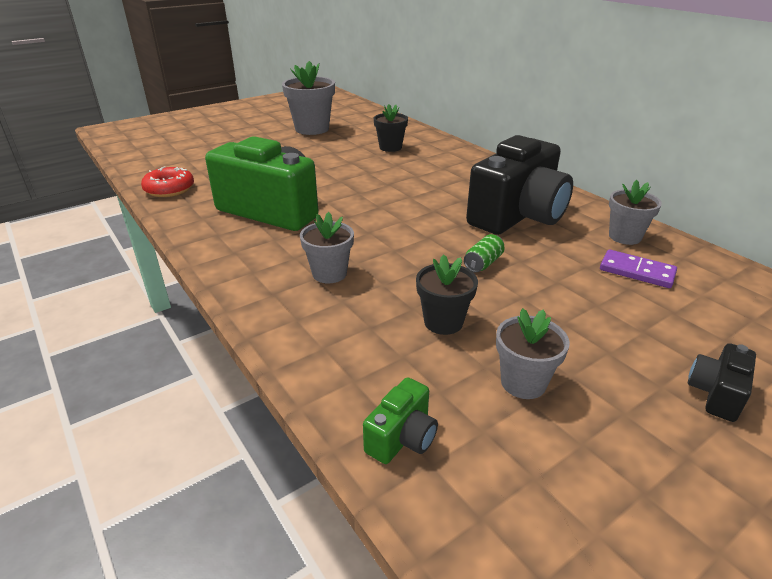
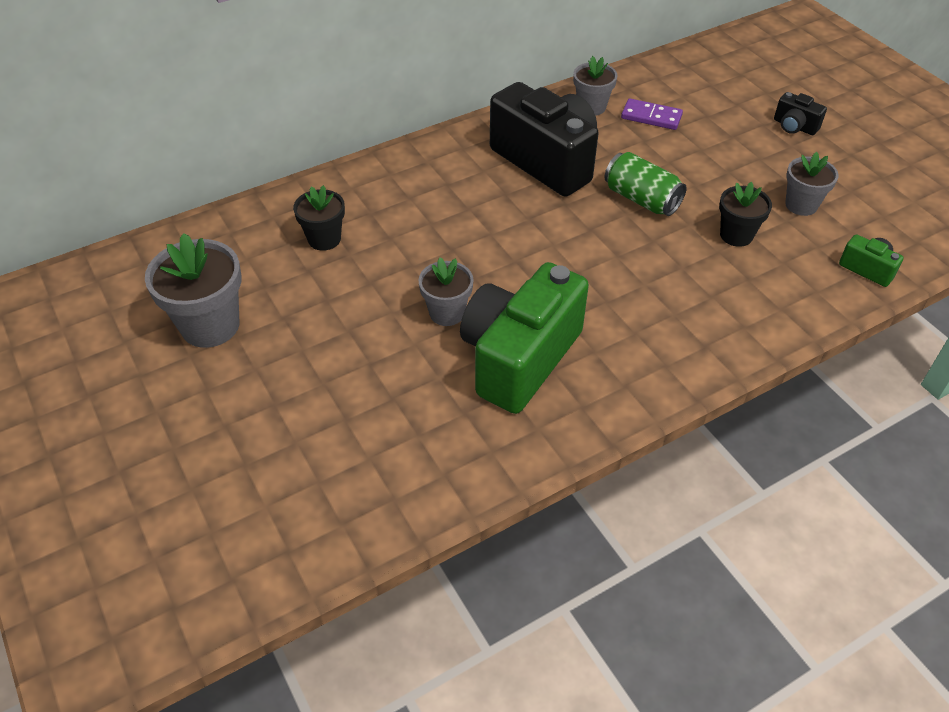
camera: 85 degrees left, 15 degrees up
red donut [141,166,194,197] -> none
grey flower pot [300,212,354,283] -> grey flower pot moved to [418,257,474,326]
green can [464,234,504,272] -> green can [605,152,687,216], size x1.73
purple domino [600,250,677,288] -> purple domino turned 75 degrees clockwise [621,98,683,130]

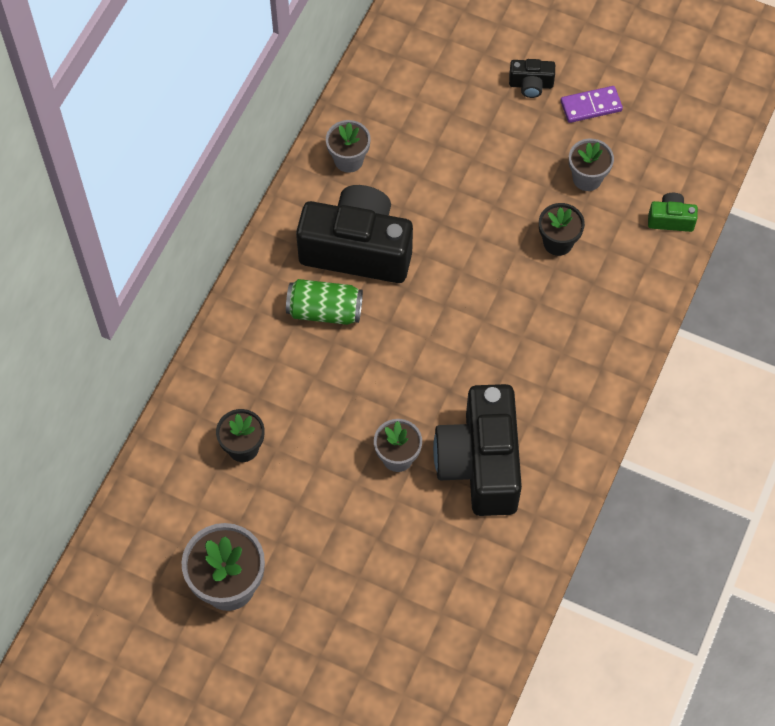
camera: 35 degrees left, 15 degrees up
green camera [460,262,589,414] -> black camera [433,384,522,516]
green can [605,152,687,216] -> green can moved to [286,279,363,325]
purple domino [621,98,683,130] -> purple domino moved to [560,86,623,123]

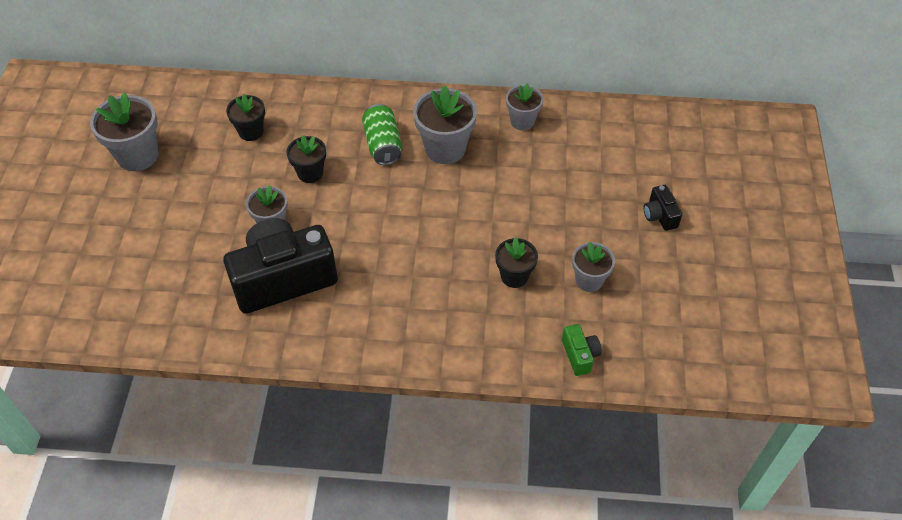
camera: 70 degrees right, 10 degrees down
black camera [296,185,413,283] -> grey flower pot [413,86,477,164]
purple domino [560,86,623,123] -> none
none -> black flower pot [287,135,326,183]

